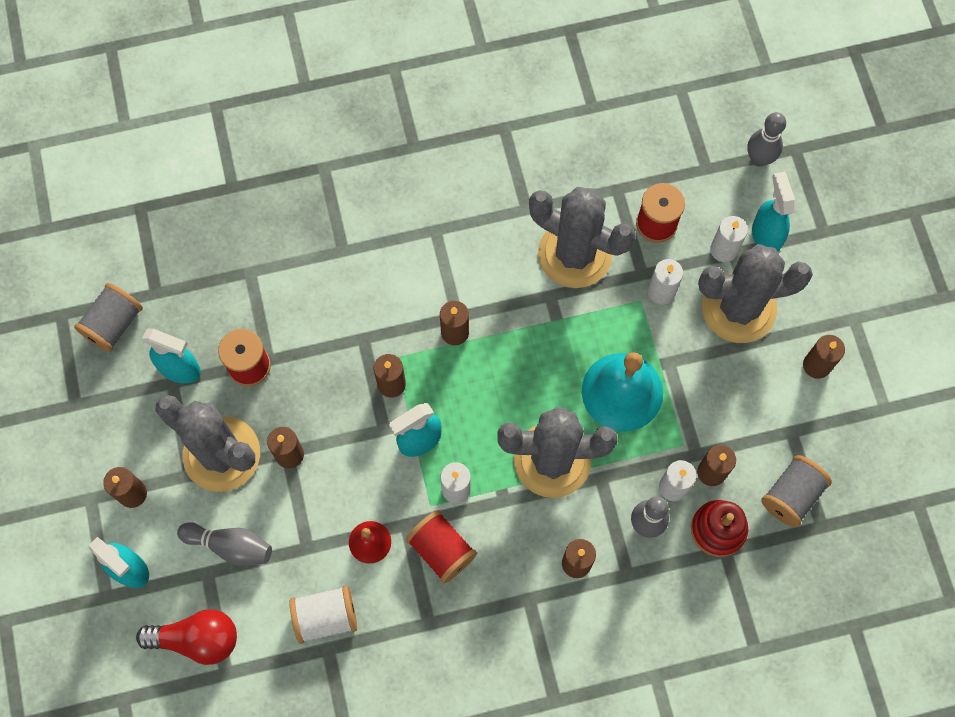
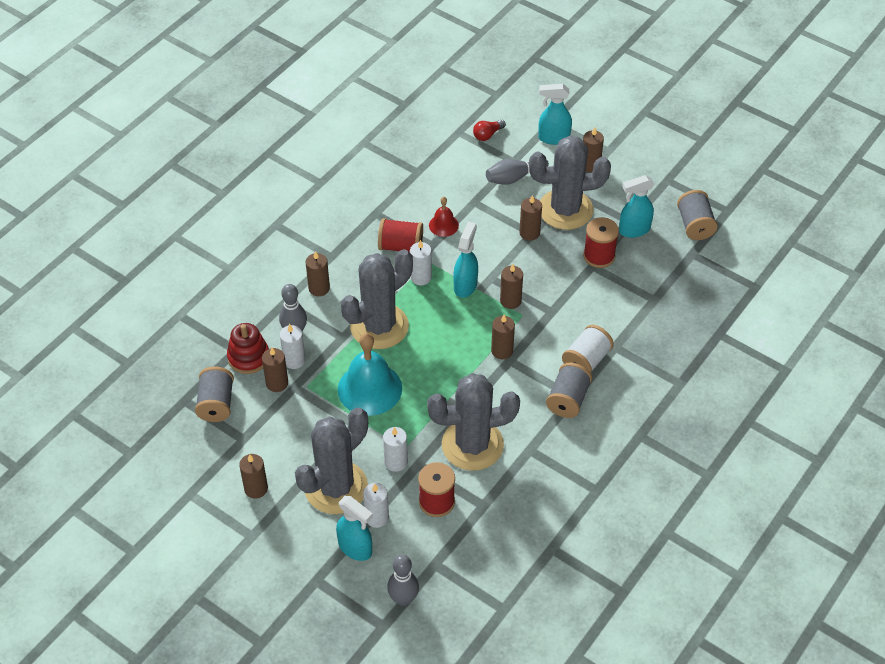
camera: 140 degrees right, 20 degrees down
red light bulb [136,609,237,665] -> red light bulb [473,120,506,141], size x0.57
white spool [289,585,357,644] -> white spool moved to [562,325,614,373]
none -> grey spool [546,363,592,418]

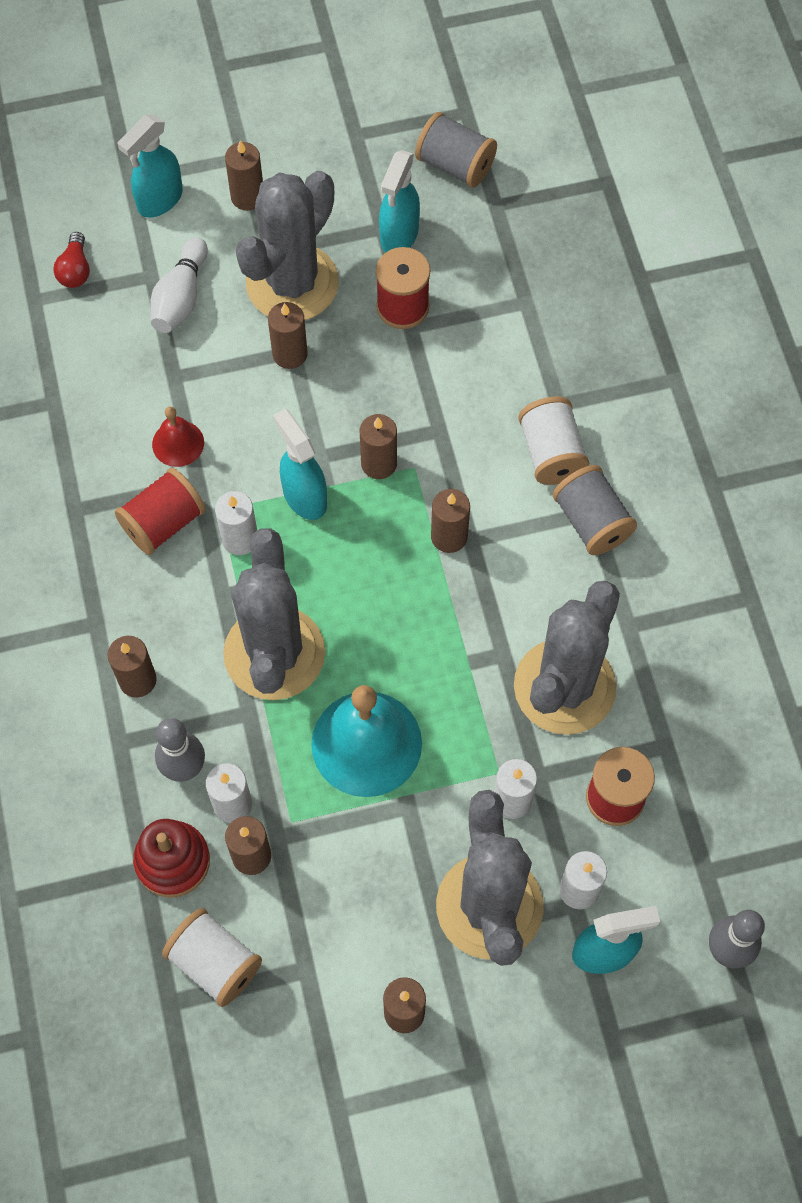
camera: 50 degrees left, 15 degrees up
grey spool [195,366,234,422] -> white spool [162,908,262,1007]
grey bowling pin [486,159,549,185] -> white bowling pin [150,237,208,333]

